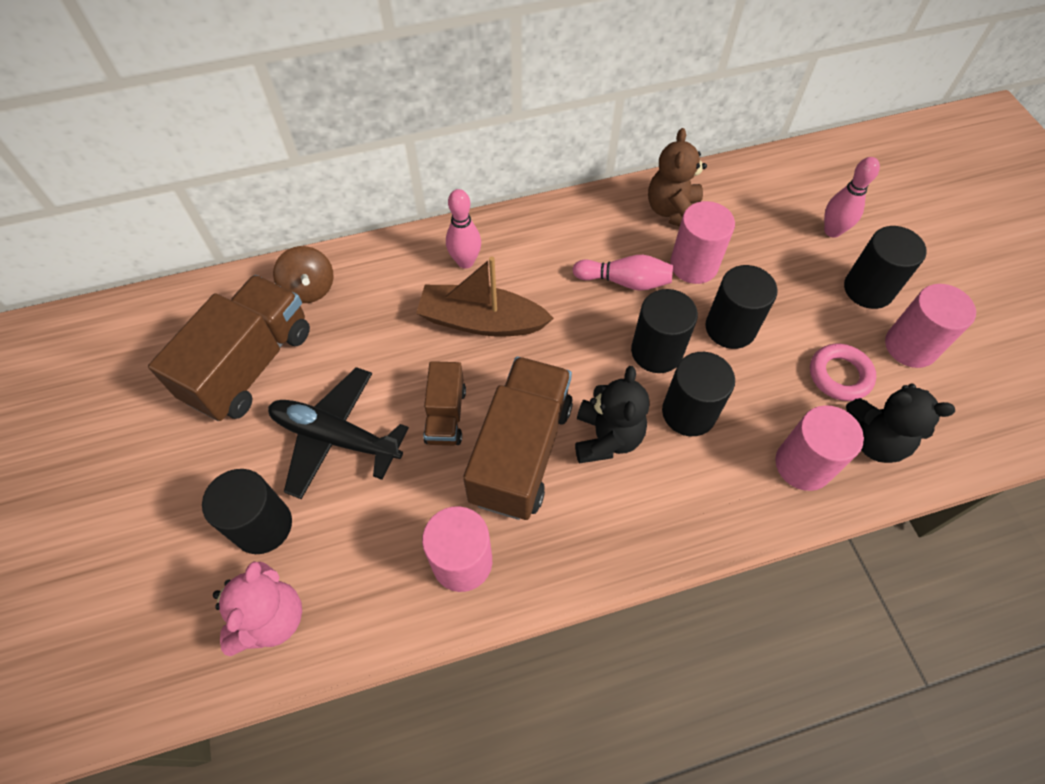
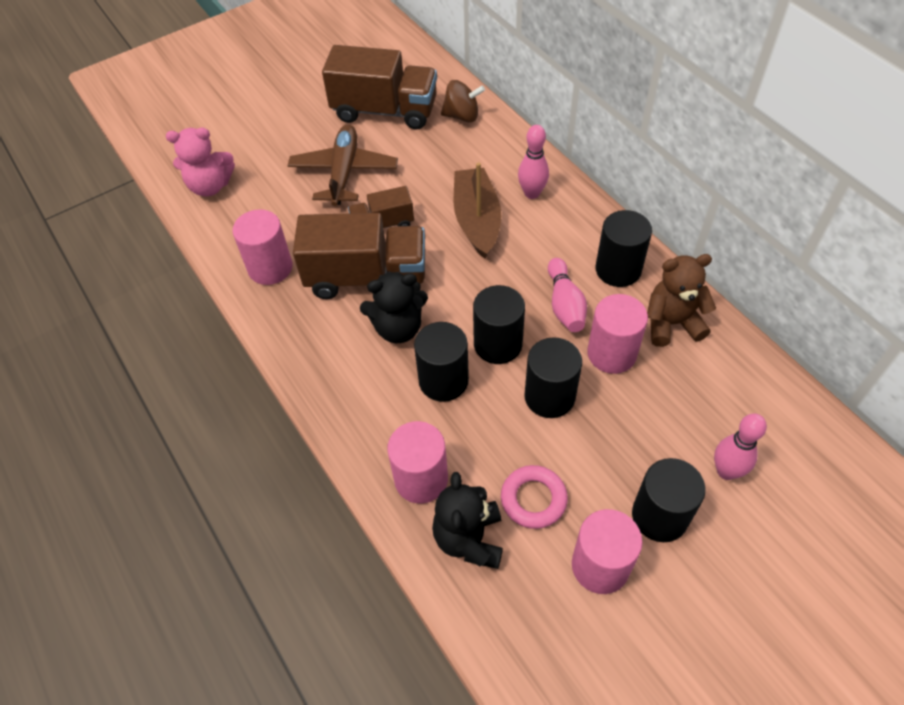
camera: 75 degrees right, 5 degrees down
black cylinder [202,469,292,554] -> black cylinder moved to [596,210,652,287]
black plane [268,367,409,499] -> brown plane [288,124,398,206]
brown spinning top [273,246,333,303] -> brown spinning top turned 135 degrees counterclockwise [441,80,485,123]

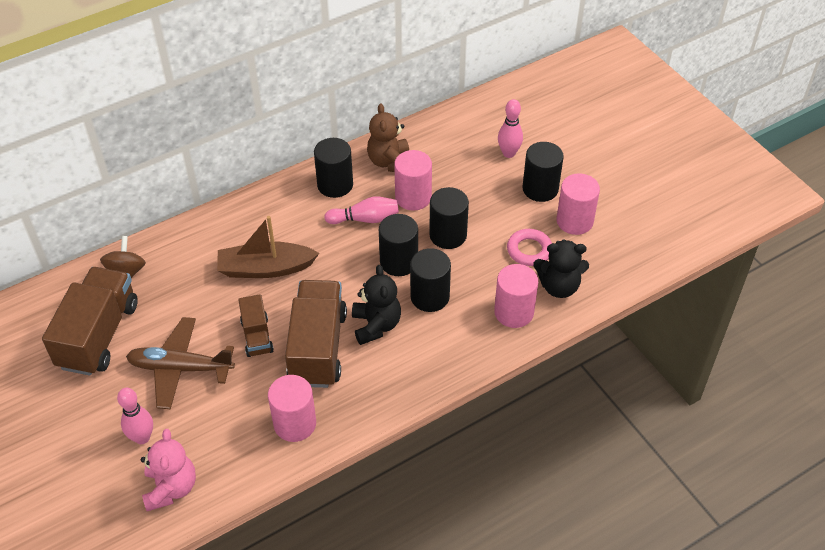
camera: 90 degrees left, 5 degrees down
pink bowling pin [518,125,549,199] -> pink bowling pin moved to [117,388,153,444]

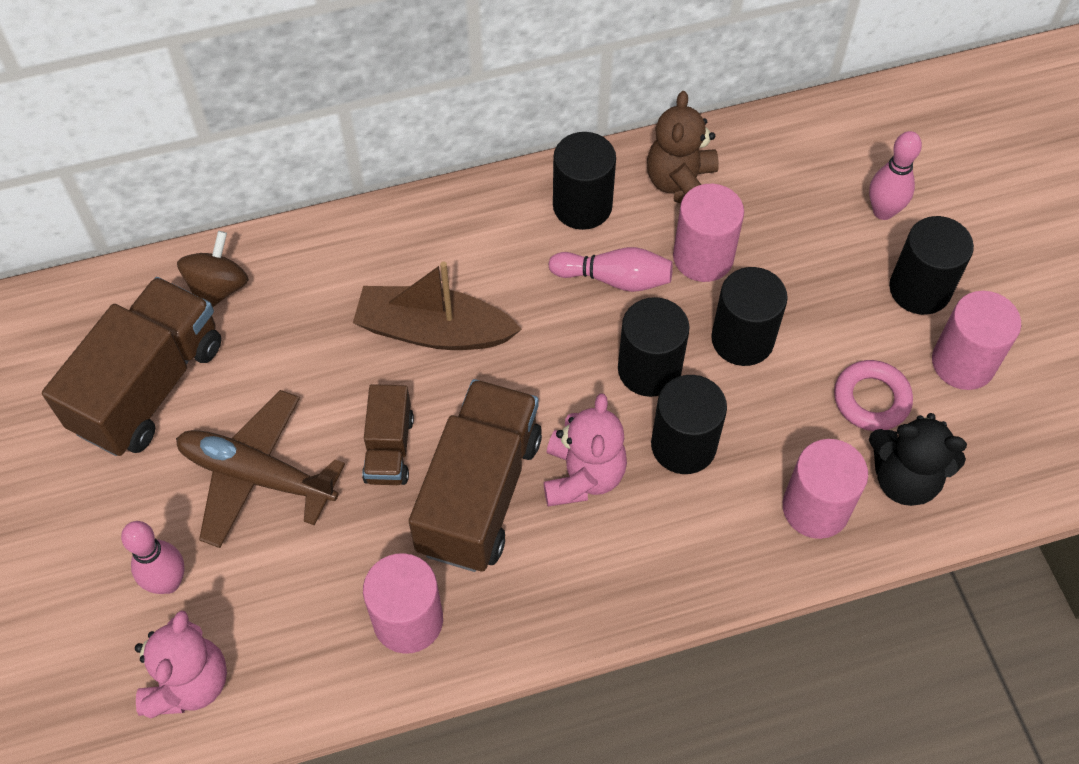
camera: 15 degrees right, 10 degrees up
black teddy bear [352,265,401,345] -> pink teddy bear [544,393,627,506]

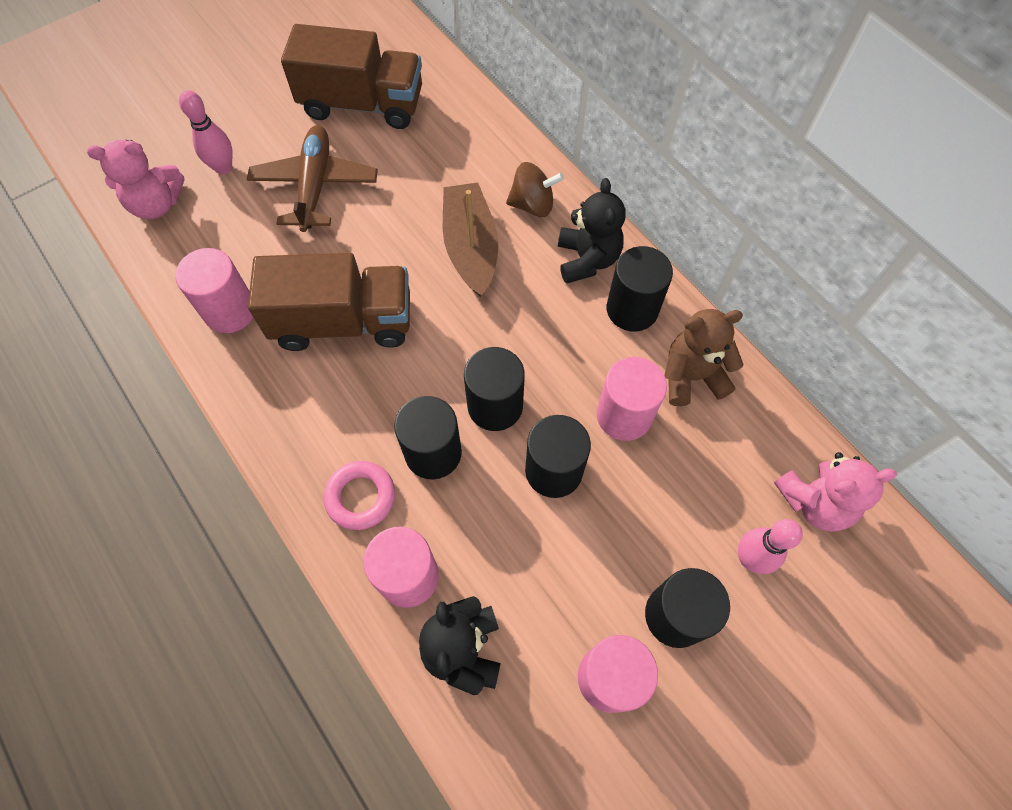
camera: 70 degrees right, 5 degrees up
brown spinning top [177,231,249,307] -> brown spinning top moved to [506,162,564,217]
brown truck [362,384,414,485] -> none
pink teddy bear [544,393,627,506] -> pink teddy bear moved to [774,452,897,532]
pink bowling pin [548,247,673,292] -> none
pink ring [834,360,913,431] -> pink ring moved to [324,461,395,530]
none -> black teddy bear [558,178,625,284]

